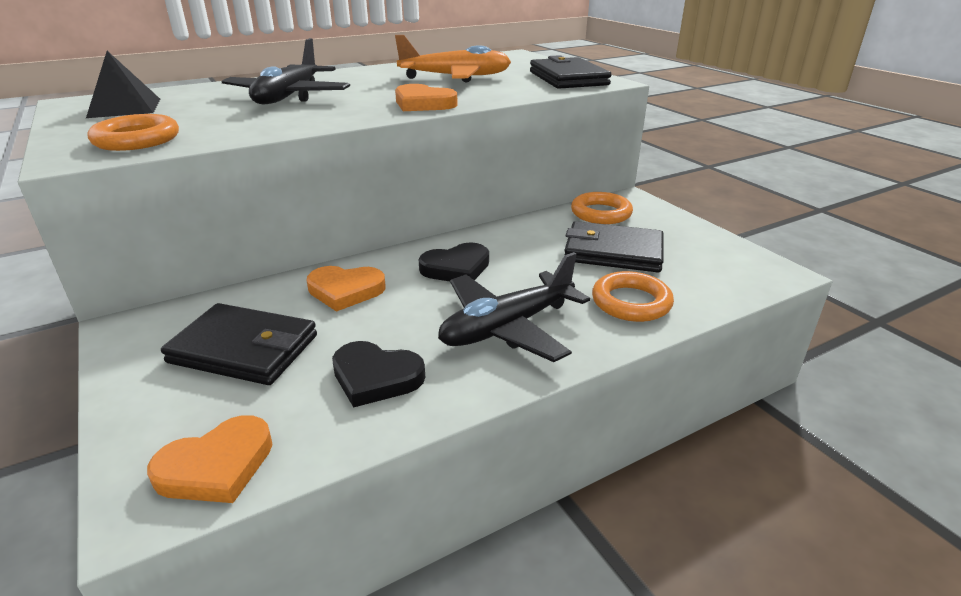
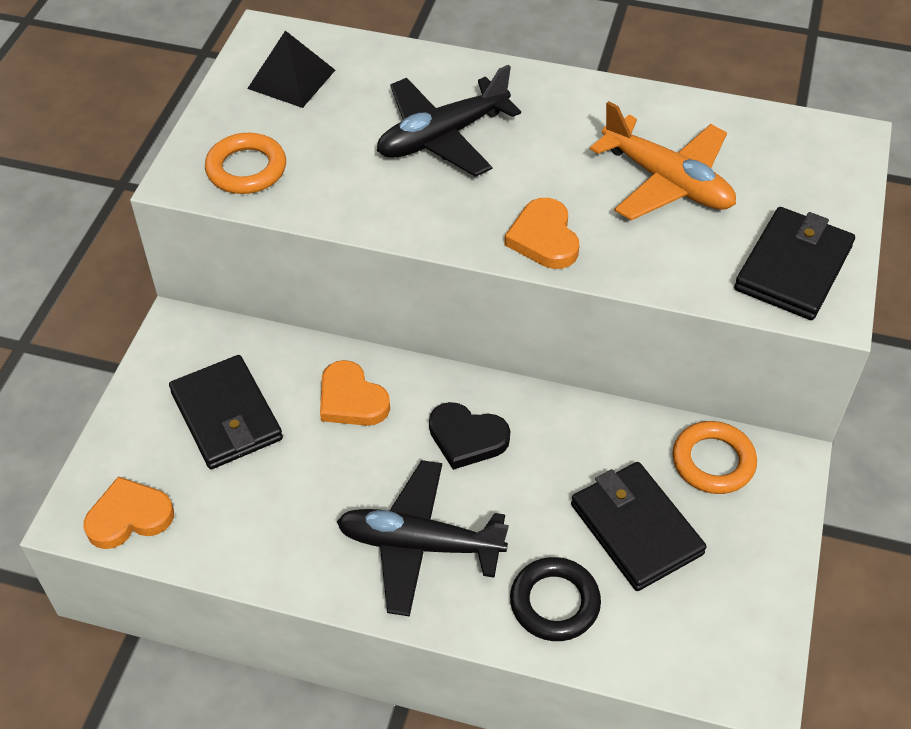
camera: 45 degrees right, 20 degrees up
orange heart [147,415,273,503] -> orange heart turned 150 degrees clockwise [83,476,174,549]
black heart [332,341,425,408] -> none
orange ring [592,271,674,322] -> black ring [510,557,601,641]

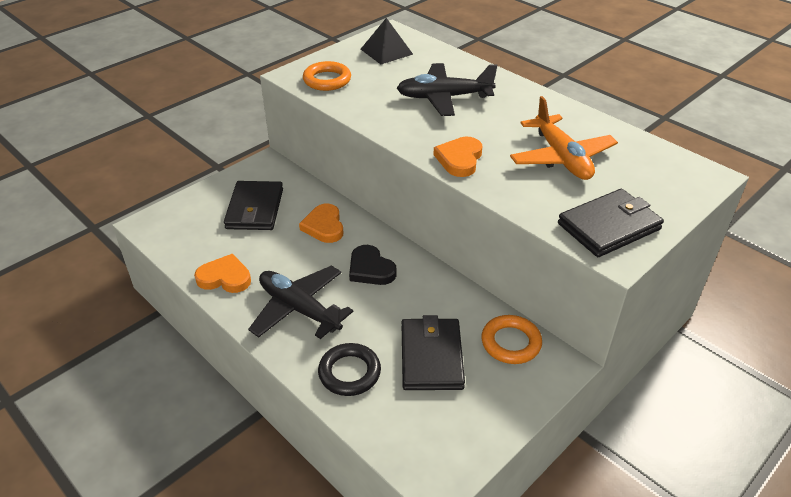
camera: 30 degrees right, 10 degrees down
orange heart [83,476,174,549] -> orange heart moved to [194,254,251,293]

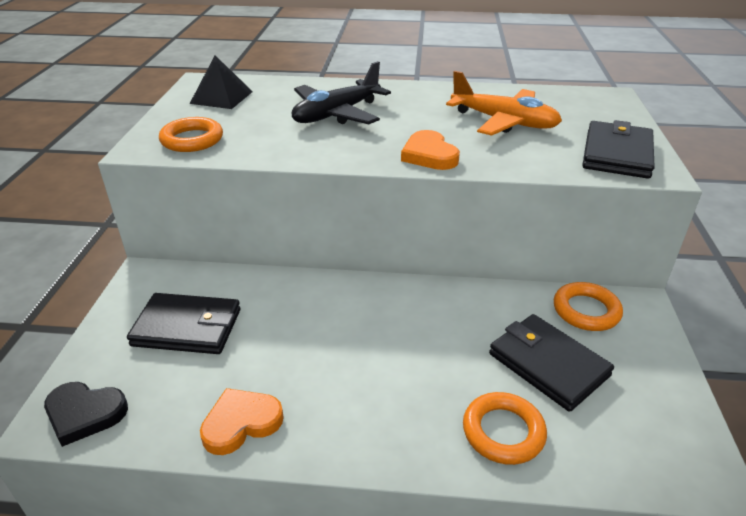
camera: 40 degrees left, 5 degrees down
black wallet [224,181,283,230] -> black wallet turned 45 degrees counterclockwise [127,293,241,354]
black plane [248,265,353,339] -> none
orange heart [299,204,343,243] -> none
black ring [318,343,381,396] -> orange ring [463,392,547,465]
black heart [349,245,397,285] -> black heart moved to [44,382,128,447]

